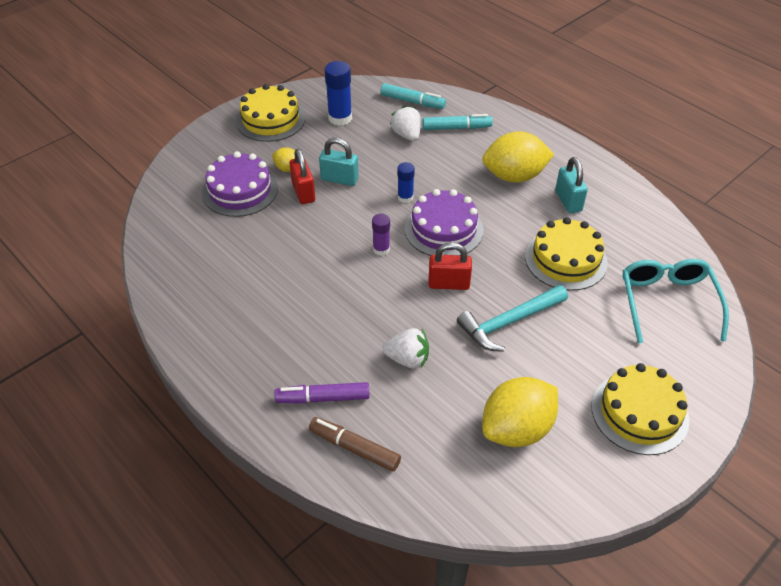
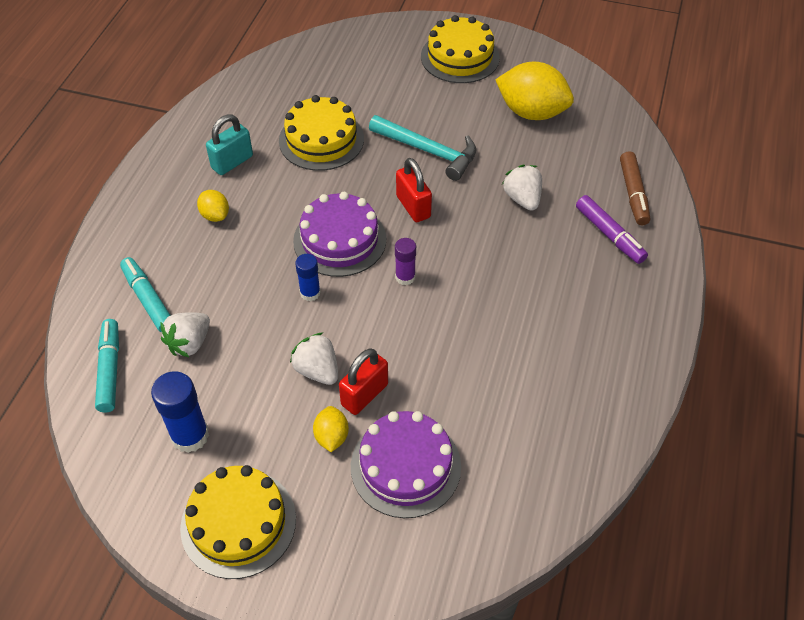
camera: 120 degrees left, 5 degrees up
turquoise padlock [319,138,359,186] -> white strawberry [290,332,338,385]
yellow lemon [482,131,554,182] -> yellow lemon [197,190,229,222], size x0.49
turquoise glasses [622,259,729,343] -> none

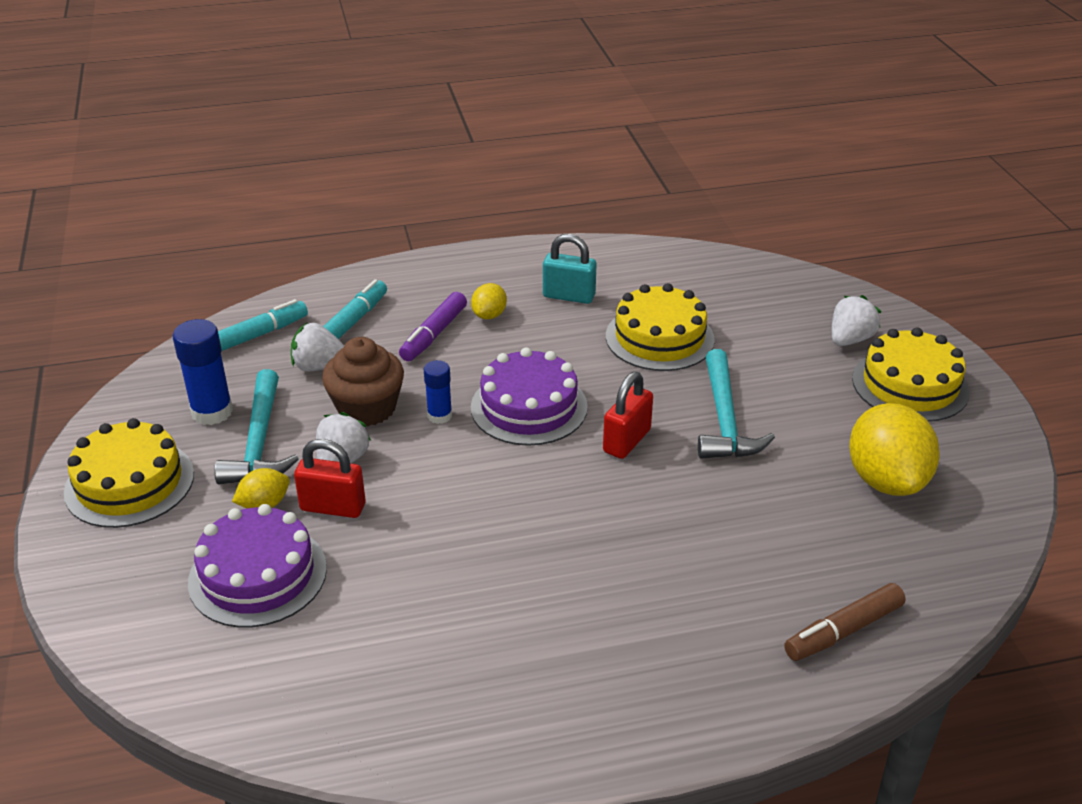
camera: 60 degrees right, 15 degrees down
purple glue stick [395,238,416,285] -> none
white strawberry [502,165,542,211] -> white strawberry moved to [832,295,881,346]
purple marker [576,195,648,264] -> purple marker moved to [399,292,467,361]
none -> turquoise hammer [214,369,299,484]
none -> brown cupcake [322,337,404,426]

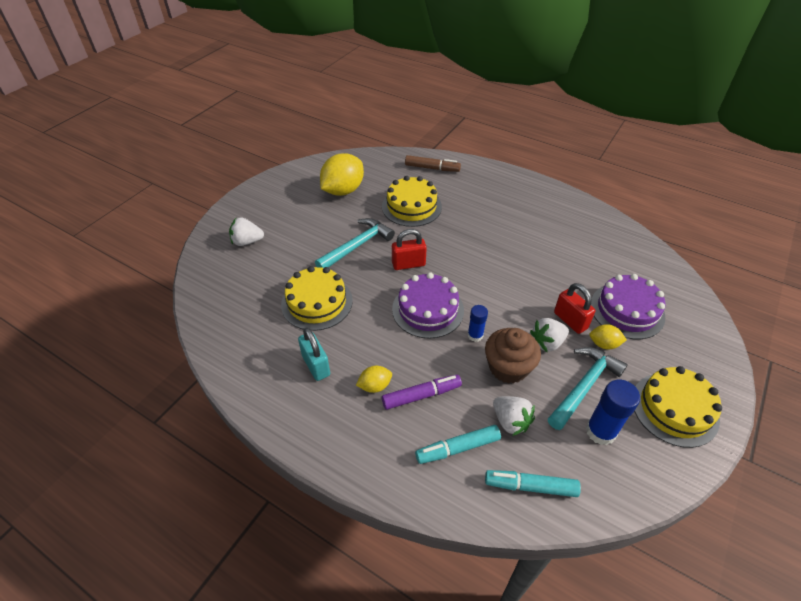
camera: 135 degrees left, 10 degrees up
yellow cake [852,327,970,422] -> yellow cake moved to [382,176,442,227]

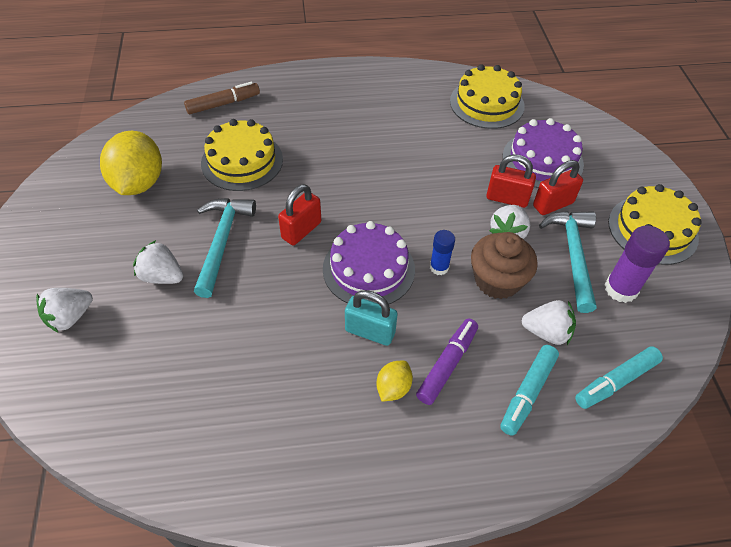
camera: 40 degrees left, 5 degrees up
yellow cake [281,266,353,331] -> yellow cake moved to [450,64,525,129]
turquoise padlock [298,328,330,381] -> turquoise padlock moved to [345,290,398,346]
blue glue stick [586,380,640,445] -> purple glue stick [605,225,670,303]
yellow lemon [590,324,627,349] -> red padlock [533,160,583,215]
none -> white strawberry [133,240,183,284]

